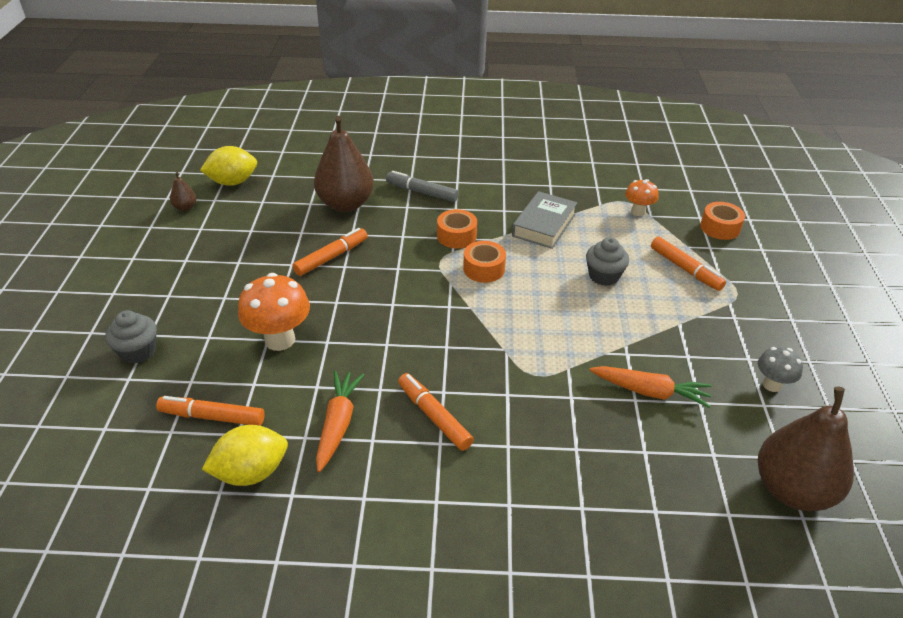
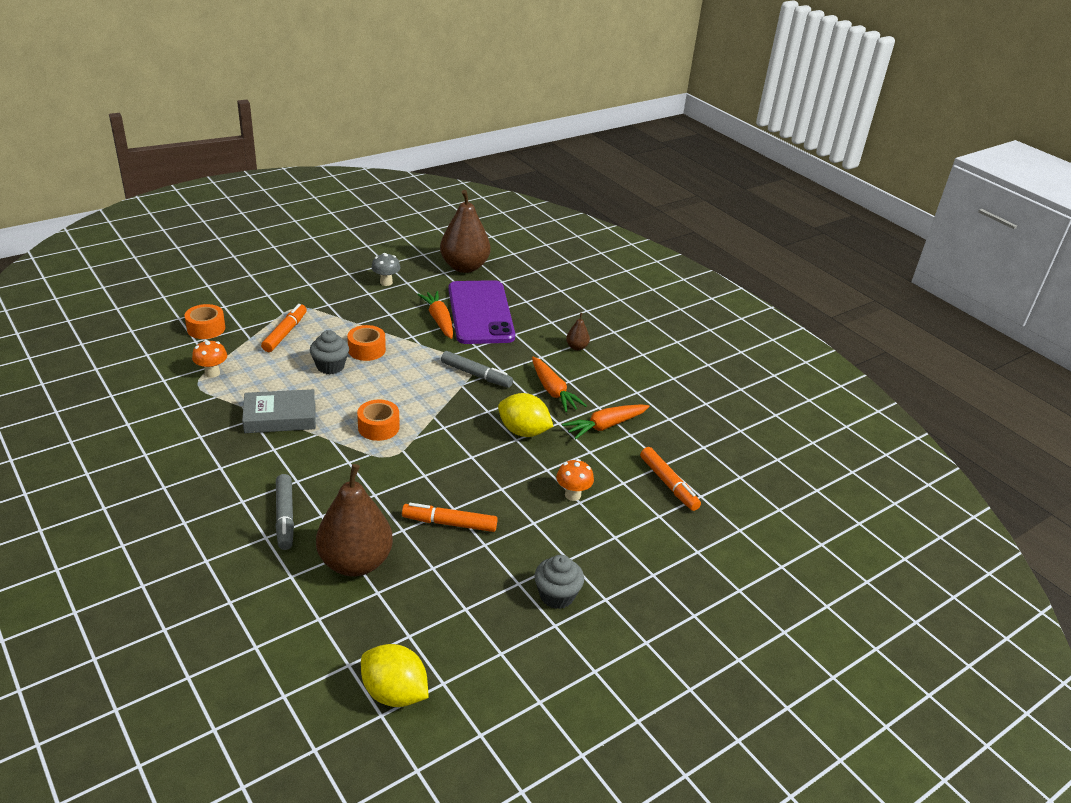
camera: 130 degrees left, 5 degrees down
grey cupcake [105,310,157,364] -> grey cupcake moved to [534,555,584,609]
brown pear [170,172,196,211] -> brown pear moved to [566,313,590,350]
yellow lemon [202,425,288,486] -> yellow lemon moved to [498,393,554,437]
orange mushroom [238,273,310,351] -> orange mushroom [556,459,594,501], size x0.58
orange marker [398,373,474,451] -> orange carrot [532,357,587,412]
orange tape [437,209,477,249] -> orange tape moved to [347,325,386,361]
none -> grey marker [441,351,513,388]
none -> purple phone [448,280,515,344]

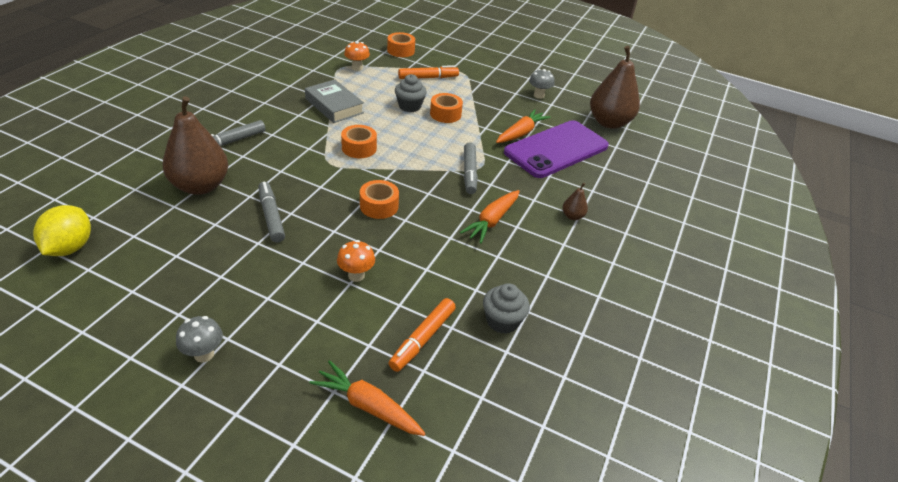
camera: 60 degrees right, 5 degrees up
orange marker [402,503,498,532] -> grey marker [258,182,285,243]
yellow lemon [498,393,554,437] -> none
grey cupcake [534,555,584,609] -> grey cupcake moved to [483,283,530,334]
orange carrot [562,404,649,440] -> orange carrot moved to [309,360,426,436]
none -> grey mushroom [176,316,223,363]
none -> orange tape [360,180,399,219]

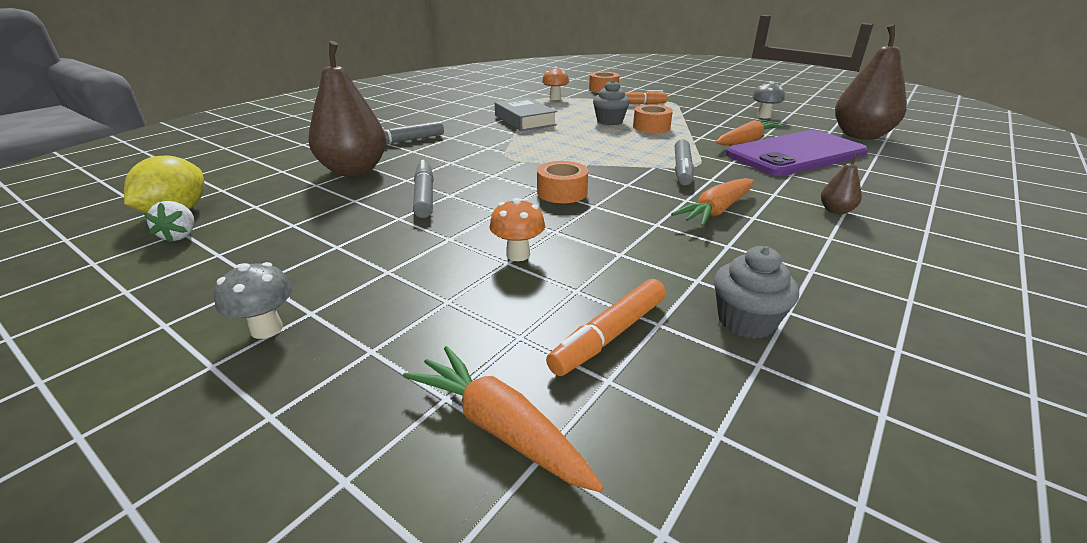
camera: 15 degrees right, 10 degrees down
orange tape [341,125,377,158] -> none
none -> white strawberry [144,201,194,243]

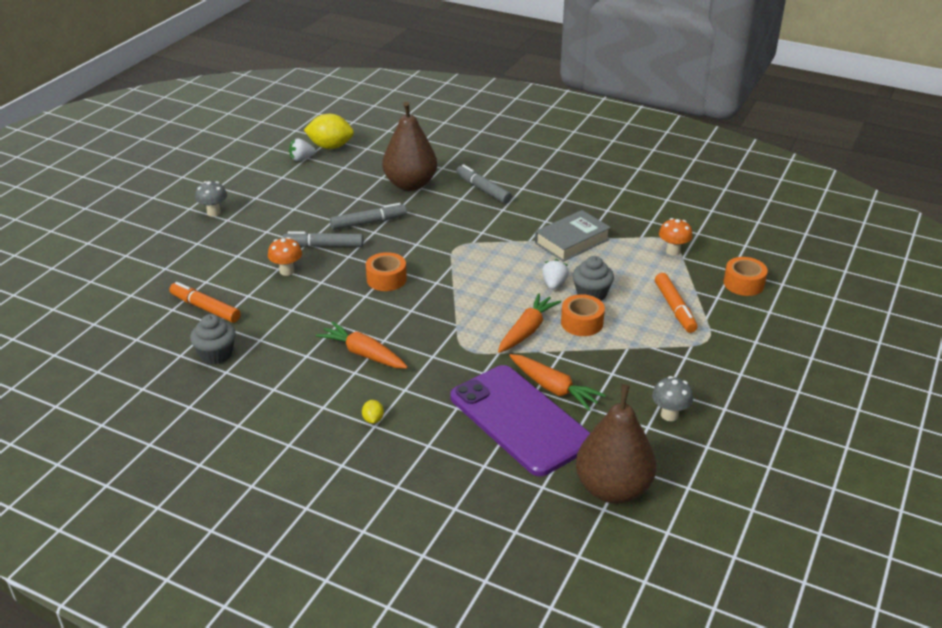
camera: 80 degrees right, 5 degrees up
orange carrot [403,346,604,492] -> orange carrot moved to [498,293,561,353]
grey marker [675,139,694,185] -> grey marker moved to [283,231,363,247]
brown pear [821,153,862,214] -> yellow lemon [362,400,384,424]
none -> white strawberry [542,259,569,290]

